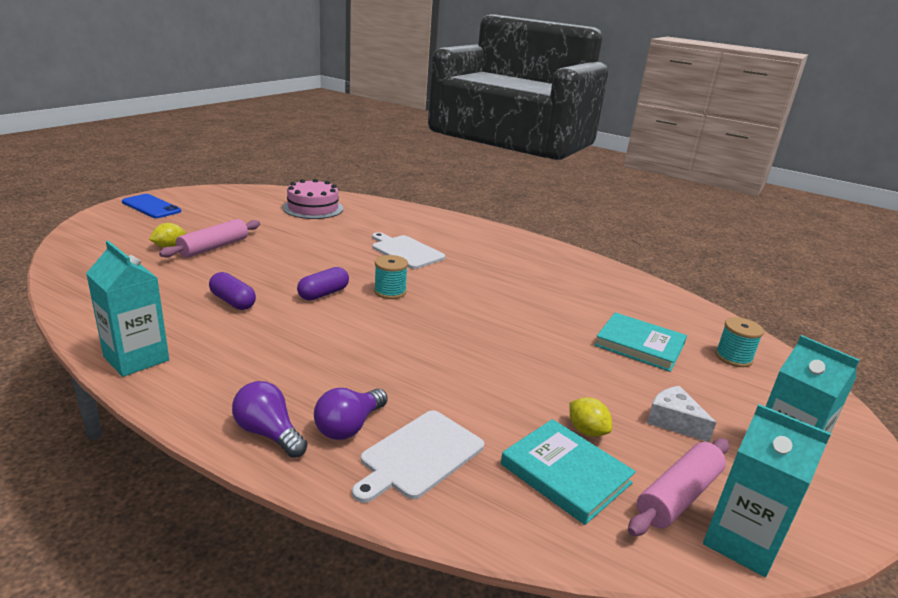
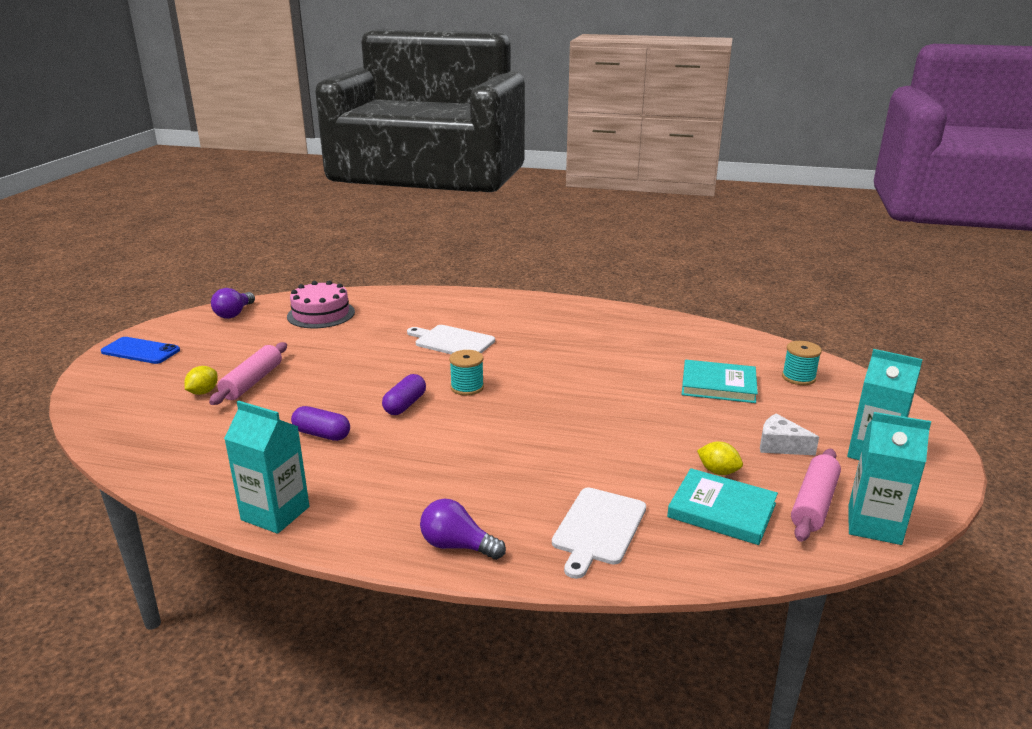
camera: 15 degrees left, 0 degrees up
purple light bulb [314,388,388,440] -> purple light bulb moved to [211,288,255,319]

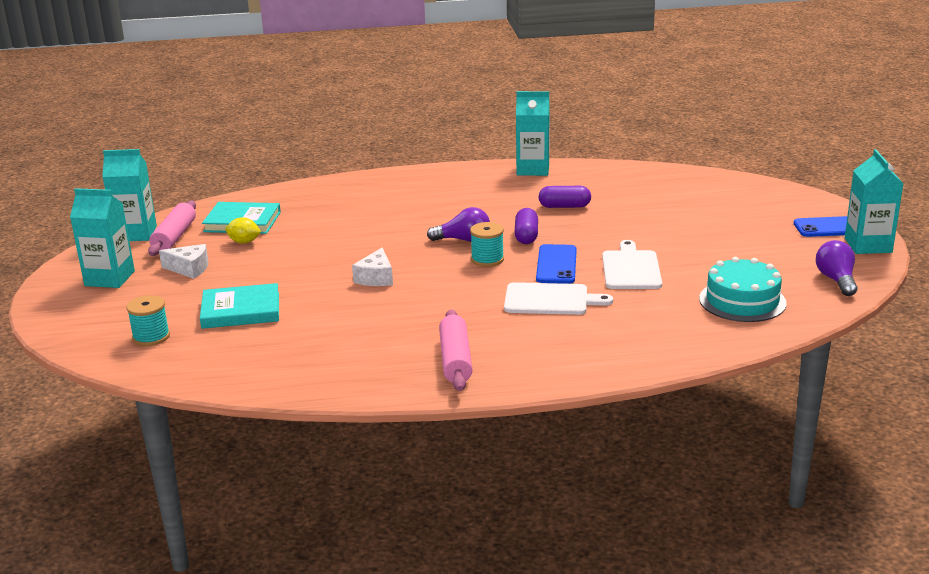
camera: 160 degrees right, 0 degrees up
yellow lemon [185,366,218,395] -> none
pink rolling pin [209,342,287,405] -> pink rolling pin moved to [439,310,473,391]
pink cake [287,281,355,328] -> turquoise cake [699,257,787,322]
purple light bulb [420,499,506,560] -> purple light bulb moved to [427,207,490,242]
white cutting board [552,487,646,579] -> white cutting board moved to [602,240,662,289]
none -> white cheese [352,248,393,286]
none -> blue phone [536,244,577,284]
none -> turquoise carton [845,149,904,254]

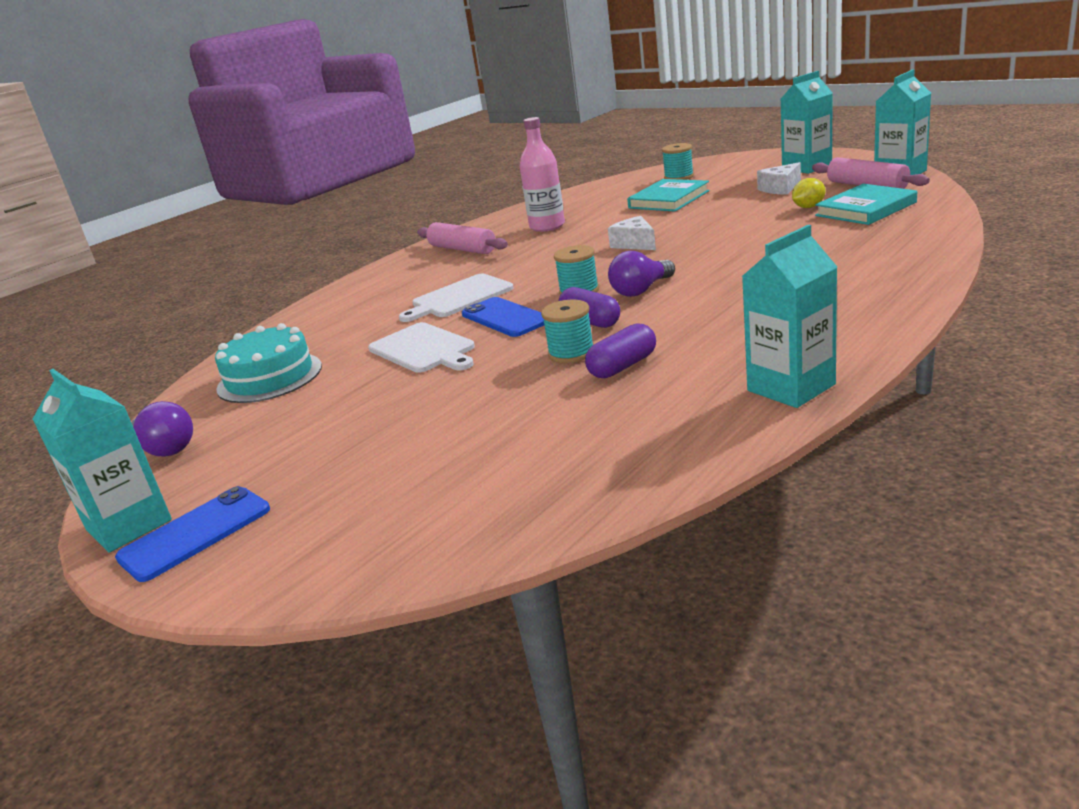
camera: 140 degrees right, 0 degrees up
none -> pink bottle [520,117,565,232]
none -> turquoise spool [541,300,593,363]

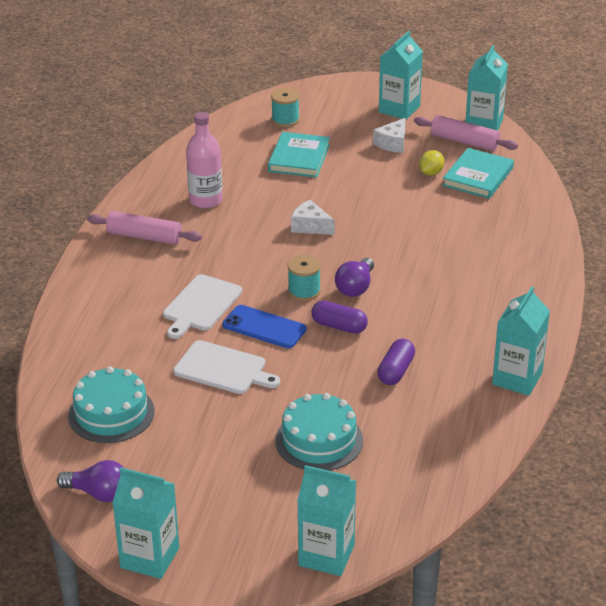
camera: 30 degrees left, 10 degrees up
blue phone [115,486,270,582] -> none
turquoise spool [541,300,593,363] -> none
none -> turquoise cake [275,393,363,471]
none -> turquoise carton [297,465,356,576]

